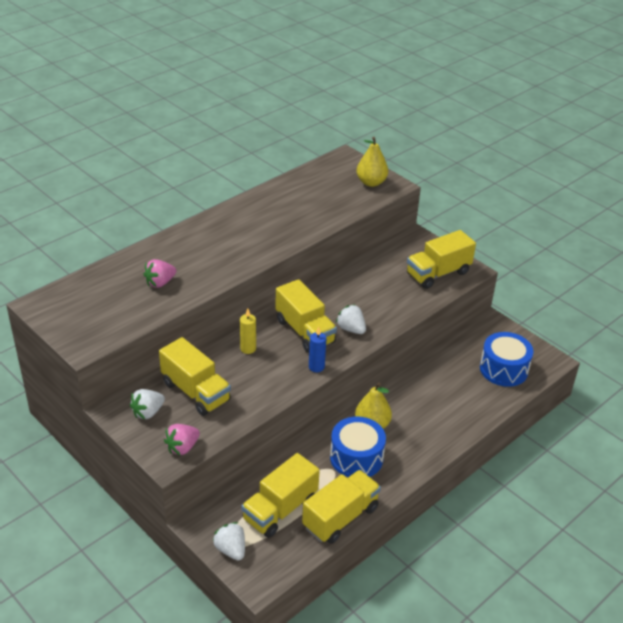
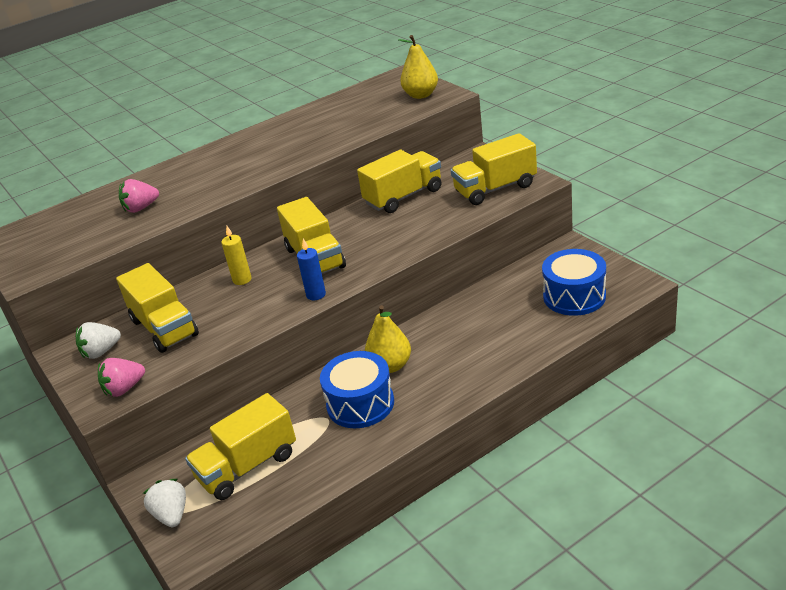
camera: 15 degrees right, 5 degrees down
yellow truck [302,470,381,544] -> yellow truck moved to [357,150,442,213]
white strawberry [336,304,366,334] -> none

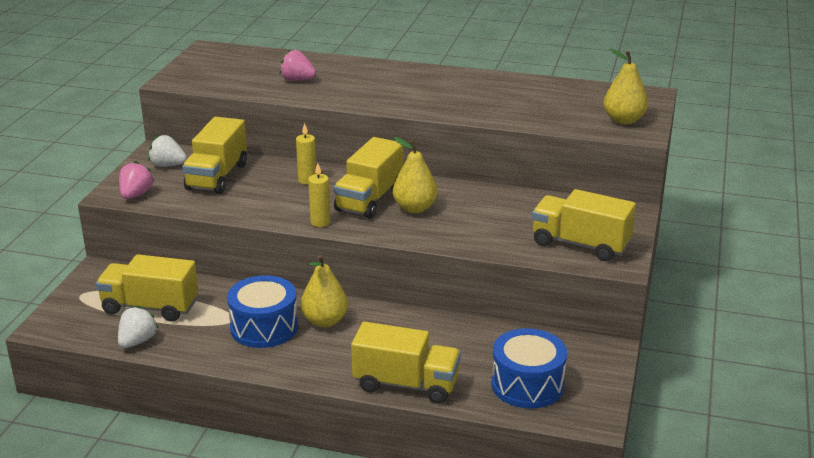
camera: 45 degrees right, 5 degrees down
pink strawberry [98,358,145,397] -> pink strawberry turned 90 degrees clockwise [119,161,154,199]
white strawberry [143,479,186,527] -> white strawberry moved to [118,306,158,348]
blue candle [297,239,326,300] -> yellow candle [308,163,331,227]
yellow truck [357,150,442,213] -> yellow truck moved to [351,322,461,404]
none -> yellow pear [393,137,438,213]

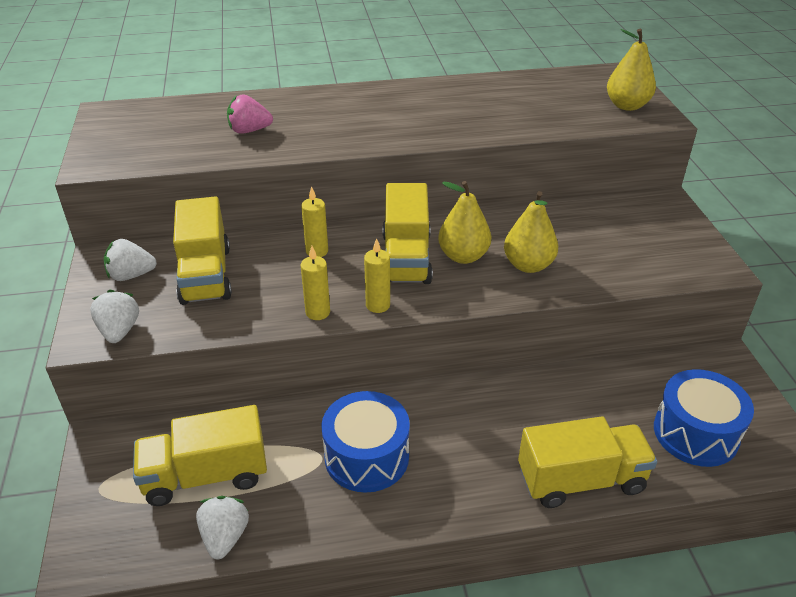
camera: 25 degrees left, 10 degrees up
pink strawberry [119,161,154,199] -> white strawberry [90,290,139,343]
yellow pear [300,255,348,328] -> yellow pear moved to [504,191,558,273]
yellow truck [532,189,636,261] -> none
none -> yellow candle [301,246,330,320]

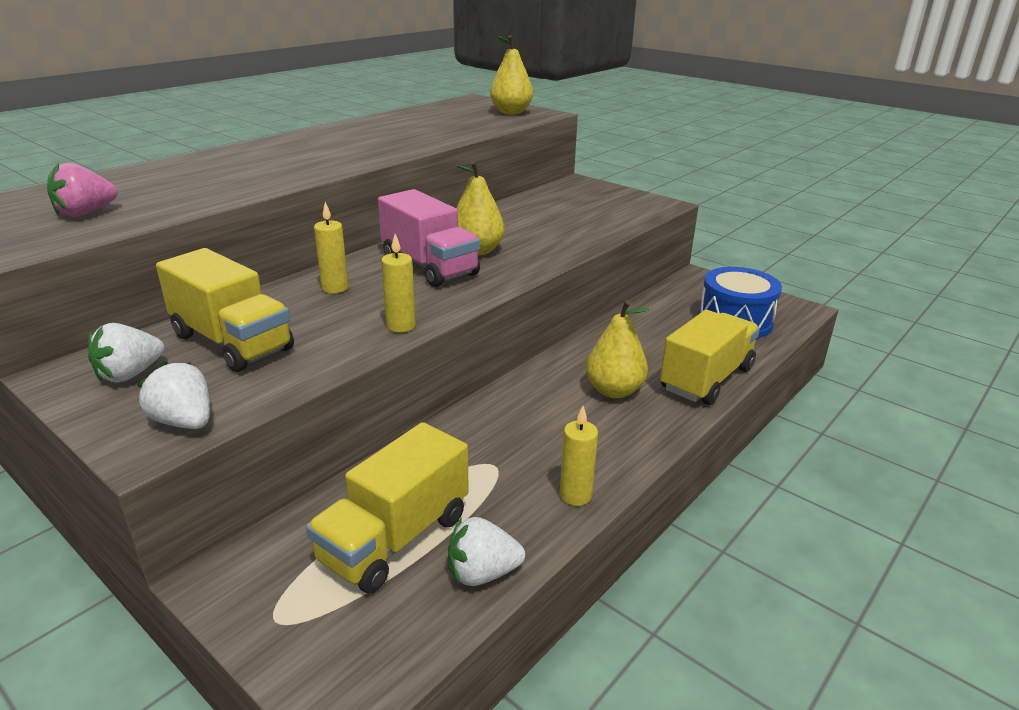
camera: 40 degrees left, 10 degrees down
white strawberry [196,496,249,559] -> white strawberry turned 60 degrees counterclockwise [448,517,525,586]
pink strawberry [227,94,273,134] -> pink strawberry moved to [47,163,117,217]
blue drum [321,391,410,493] -> none
yellow candle [364,238,390,313] -> yellow candle moved to [560,406,598,506]
yellow truck [383,183,433,284] -> pink truck [378,189,480,287]
yellow pear [504,191,558,273] -> yellow pear moved to [586,300,649,398]

